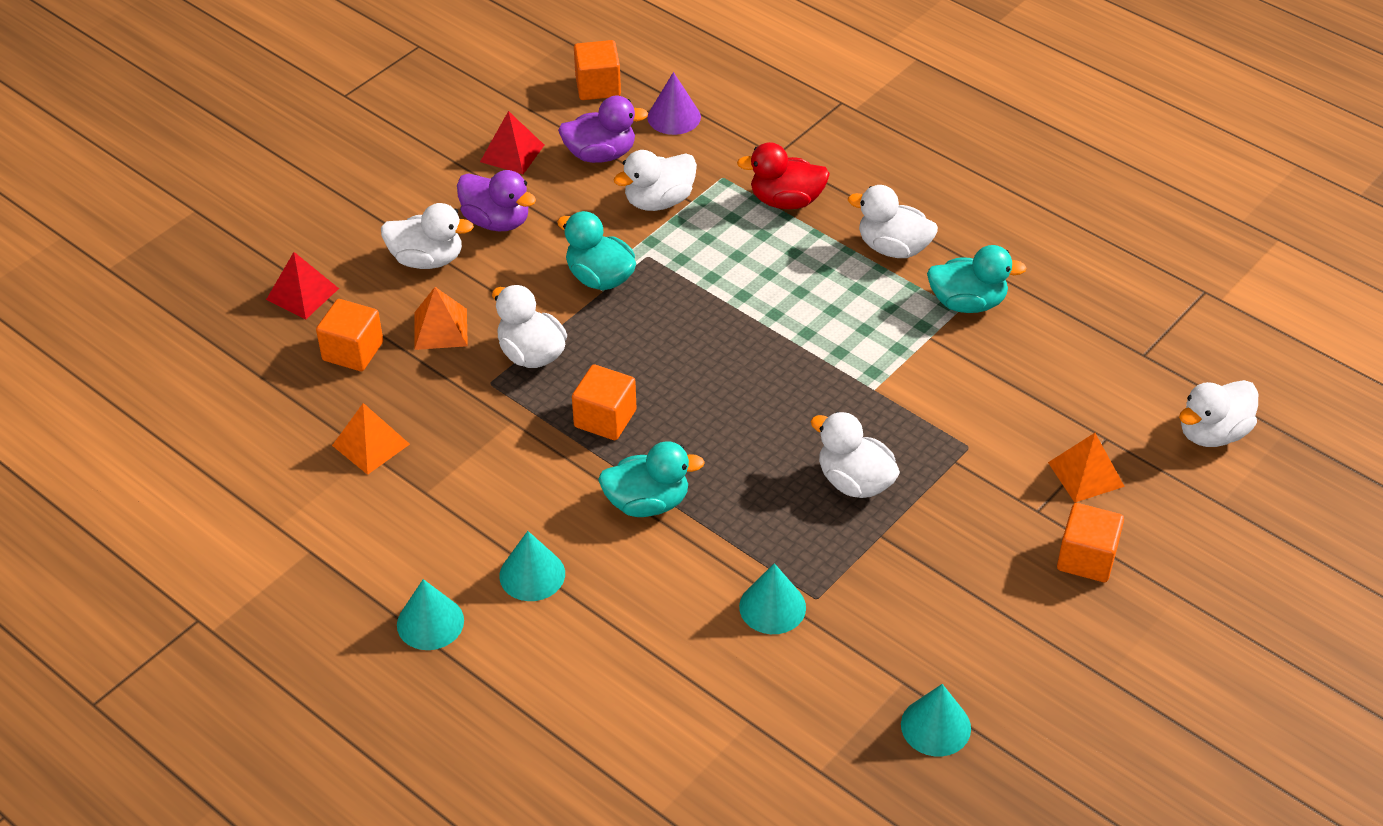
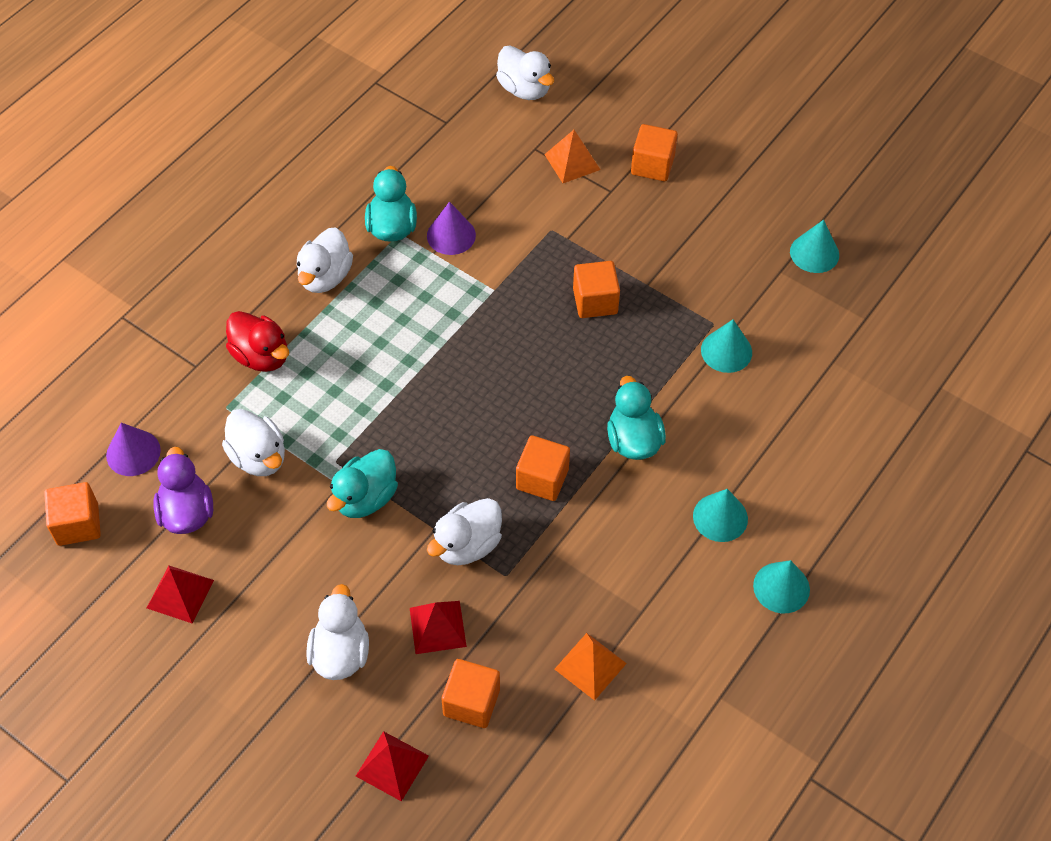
camera: 95 degrees left, 10 degrees up
orange pyramid [414,287,468,350] -> red pyramid [410,601,467,654]
purple duck [457,170,536,231] -> none
red duck [737,142,830,209] -> red duck turned 45 degrees counterclockwise [226,311,289,372]
white duck [811,412,900,498] -> orange cube [573,261,620,318]
none -> purple cone [427,202,476,255]

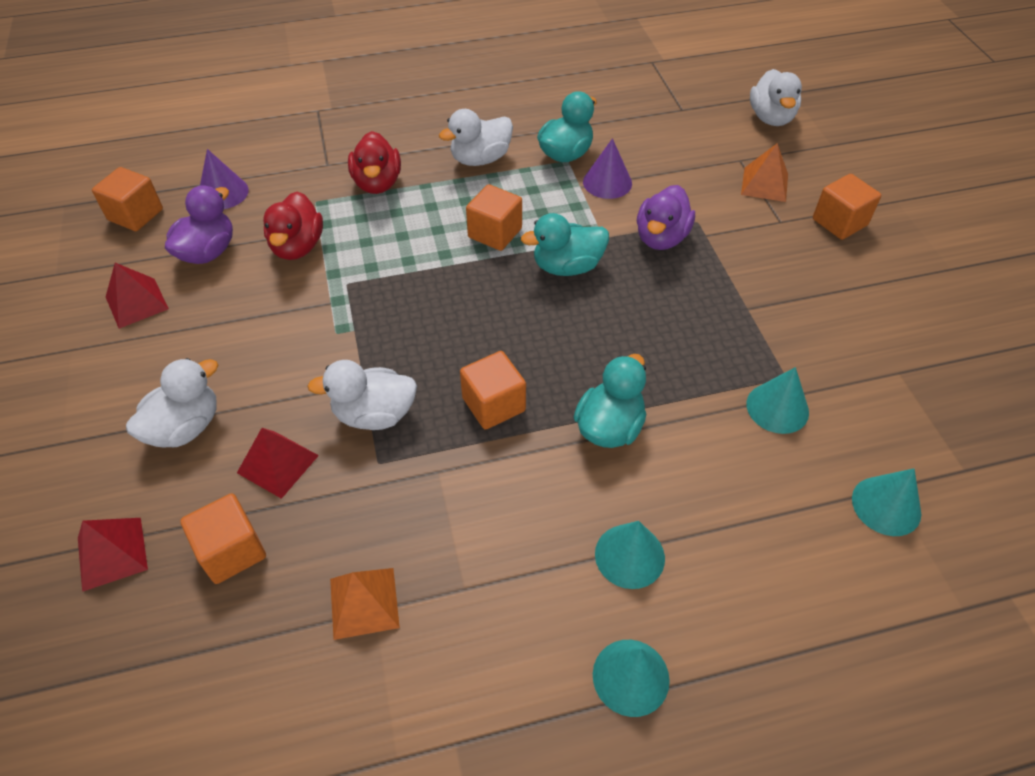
camera: 40 degrees right, 5 degrees down
white duck [222,409,285,476] -> red duck [263,191,323,260]
turquoise duck [327,449,398,518] -> turquoise duck moved to [521,213,609,276]
orange cube [573,261,620,318] -> orange cube moved to [466,184,522,251]
turquoise cone [790,220,839,273] -> turquoise cone moved to [852,468,921,536]
none -> purple duck [637,185,695,250]

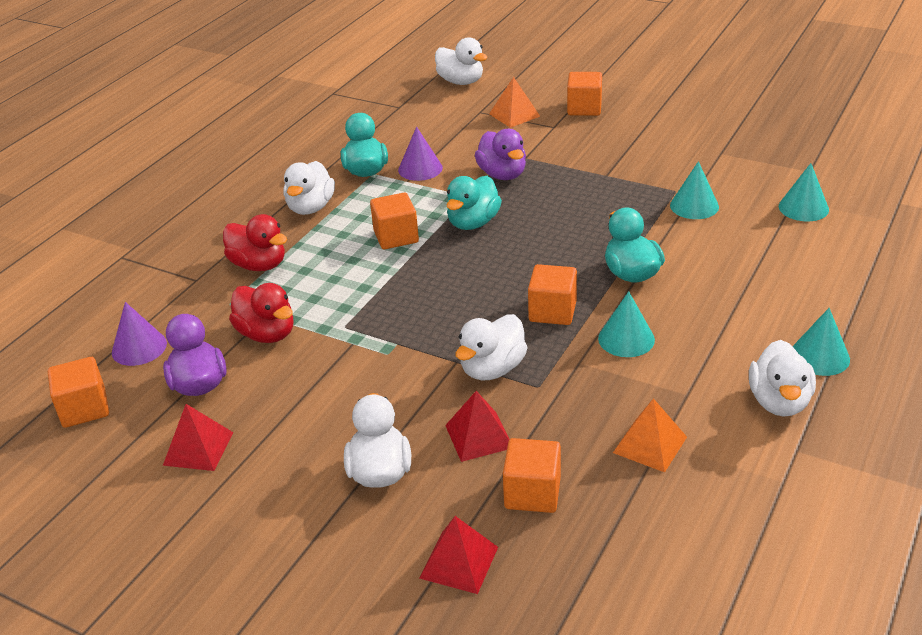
camera: 45 degrees left, 15 degrees down
turquoise cone [595,521,665,589] -> turquoise cone moved to [598,291,655,357]
none -> white duck [749,340,816,417]

